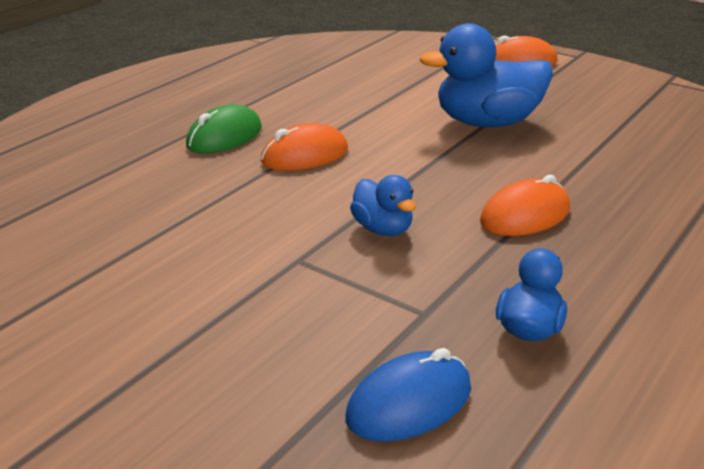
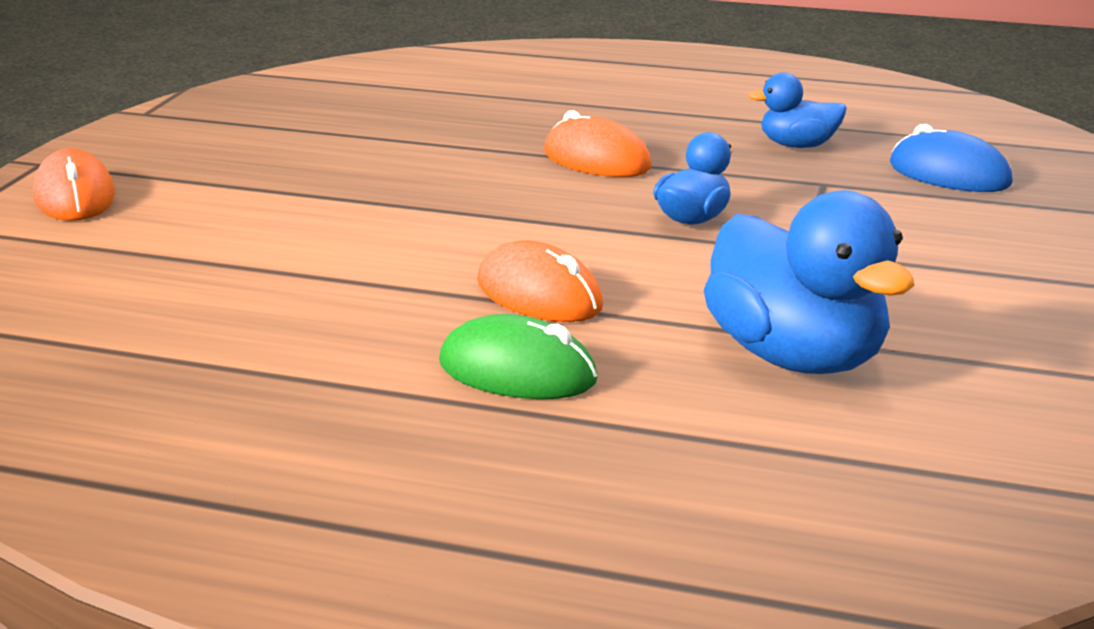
camera: 110 degrees left, 5 degrees down
blue duck [420,23,553,127] -> blue duck moved to [703,190,914,374]

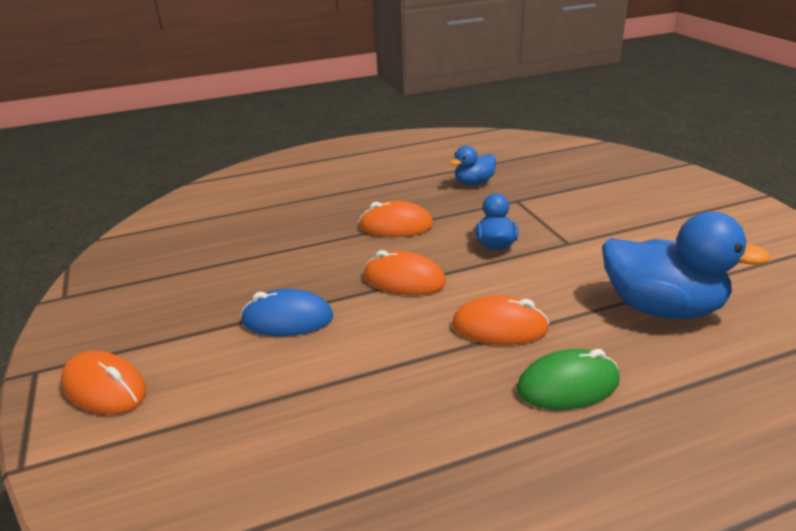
camera: 35 degrees left, 5 degrees up
blue mouse [890,124,1013,192] -> blue mouse moved to [240,289,333,336]
none -> orange mouse [363,250,446,295]

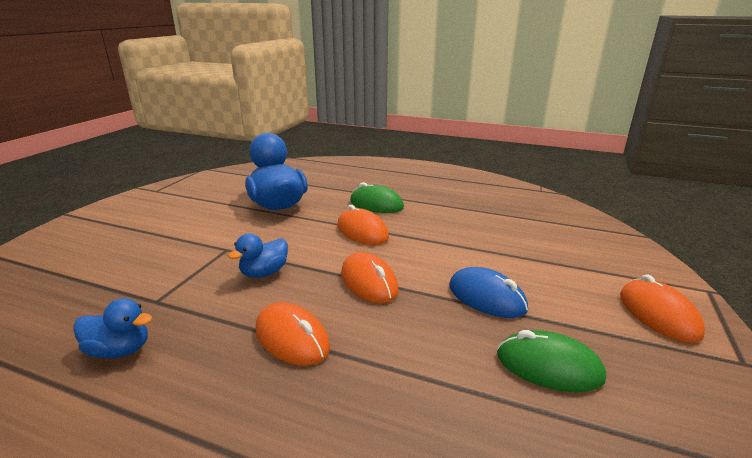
camera: 140 degrees left, 5 degrees down
none -> green mouse [497,330,606,392]

